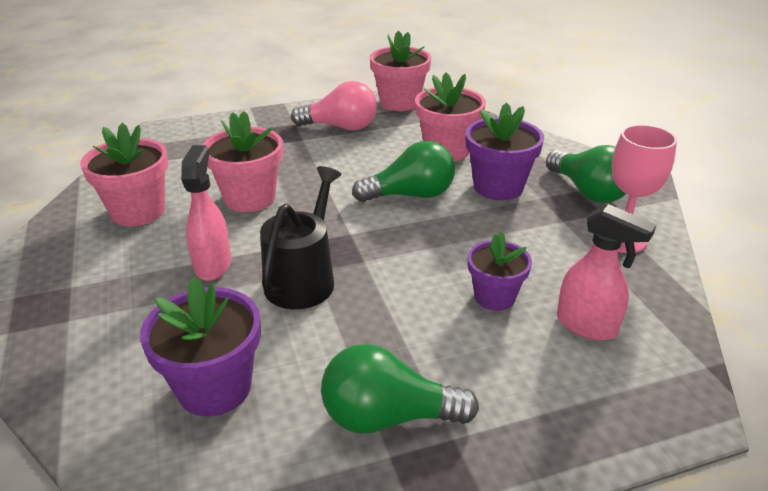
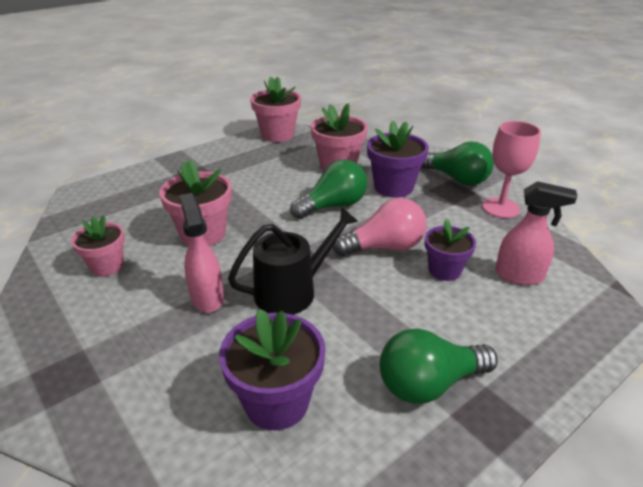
camera: 20 degrees left, 0 degrees up
pink flower pot [80,122,168,226] -> pink flower pot [71,215,125,277], size x0.66
black watering can [260,166,342,309] -> black watering can turned 60 degrees clockwise [228,207,358,315]
pink light bulb [291,81,377,130] -> pink light bulb moved to [333,198,426,256]

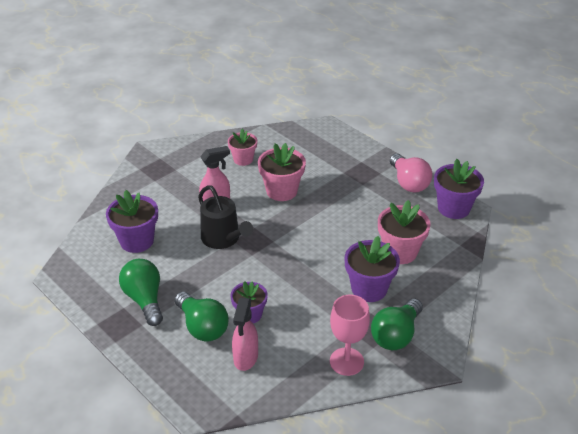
camera: 85 degrees right, 5 degrees up
pink flower pot [250,76,301,142] -> purple flower pot [434,159,484,219]
green light bulb [290,160,367,219] -> green light bulb moved to [174,292,229,342]
pink light bulb [333,198,426,256] -> pink light bulb moved to [390,154,433,193]

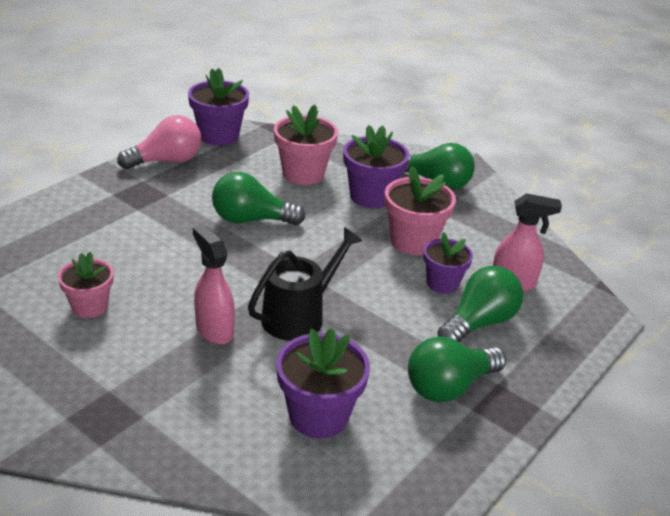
camera: 100 degrees left, 5 degrees down
pink flower pot [258,143,306,201] -> pink flower pot moved to [385,166,456,255]
pink goblet [330,295,370,376] -> none
none -> green light bulb [212,172,305,225]

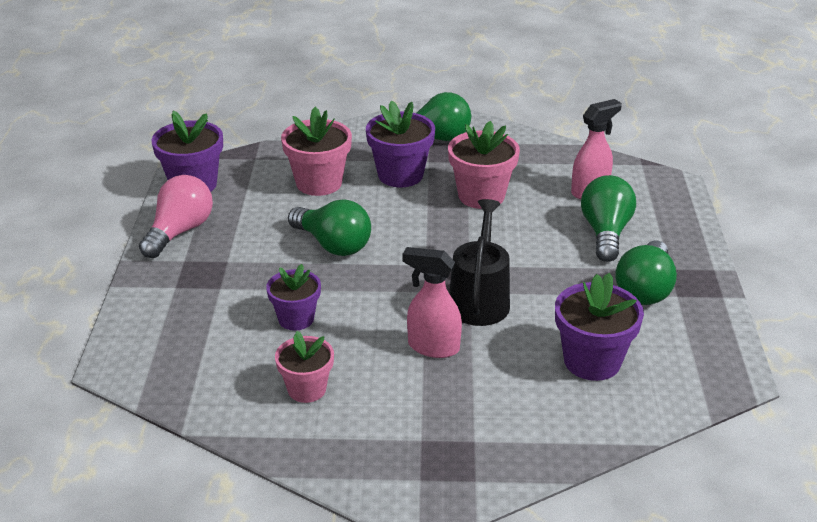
camera: 35 degrees left, 0 degrees up
green light bulb [212,172,305,225] -> green light bulb turned 105 degrees counterclockwise [288,199,371,256]
purple flower pot [423,232,473,294] -> purple flower pot moved to [266,264,321,331]

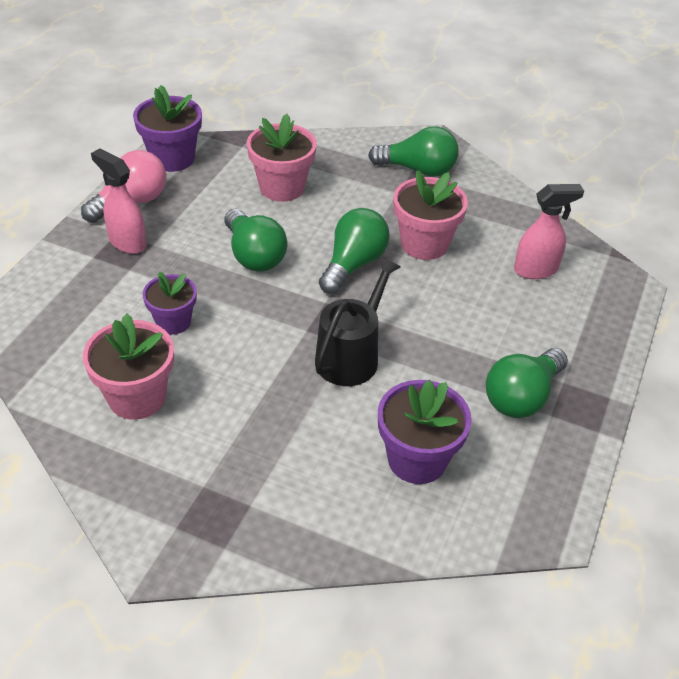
camera: 20 degrees right, 10 degrees up
pink flower pot [275,331,334,403] -> pink flower pot [83,313,174,420], size x1.52
purple flower pot [366,100,435,187] -> none
pink spray bottle [402,247,462,358] -> pink spray bottle moved to [91,148,147,254]
green light bulb [581,175,636,262] -> green light bulb moved to [319,208,390,294]

